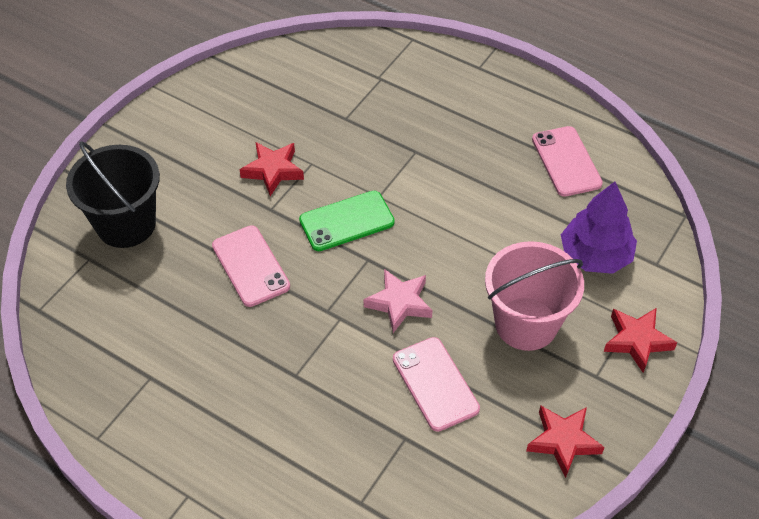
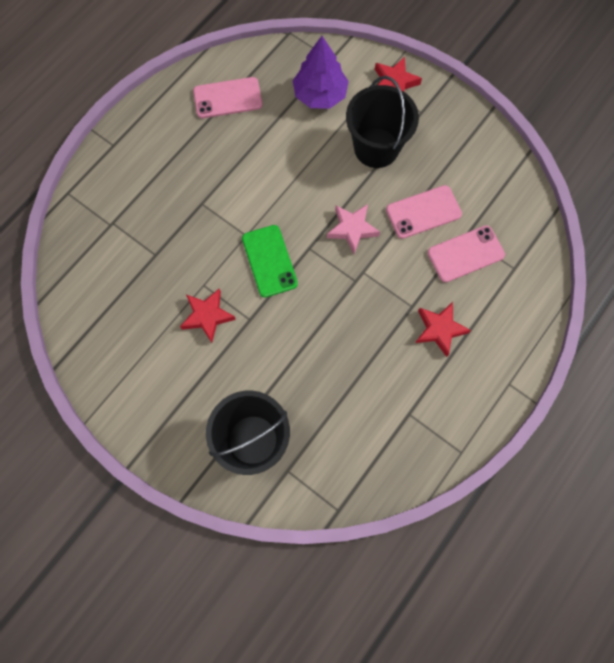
camera: 85 degrees left, 20 degrees up
pink phone [212,225,290,307] -> pink phone moved to [427,225,505,282]
pink bucket [485,241,584,351] -> black bucket [346,76,419,168]
red star [526,405,605,478] -> red star moved to [416,302,471,357]

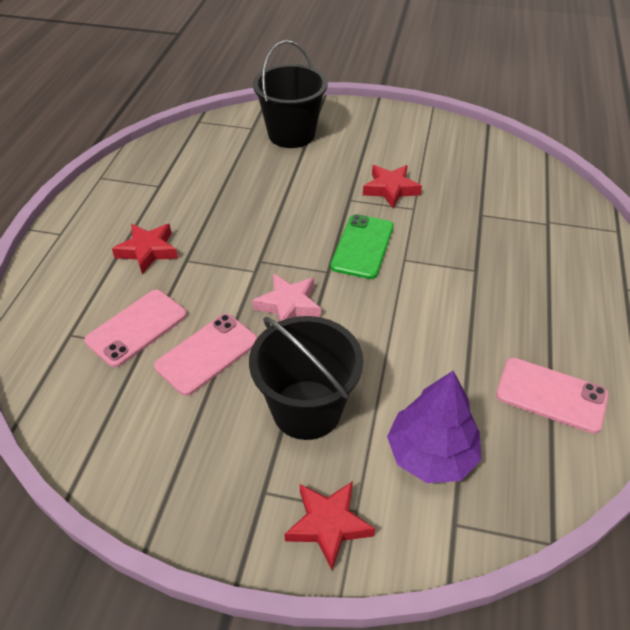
camera: 155 degrees right, 25 degrees down
pink phone [193,77,262,118] -> pink phone turned 60 degrees clockwise [496,358,609,434]
green phone [242,225,298,297] -> green phone turned 60 degrees clockwise [331,214,394,279]

